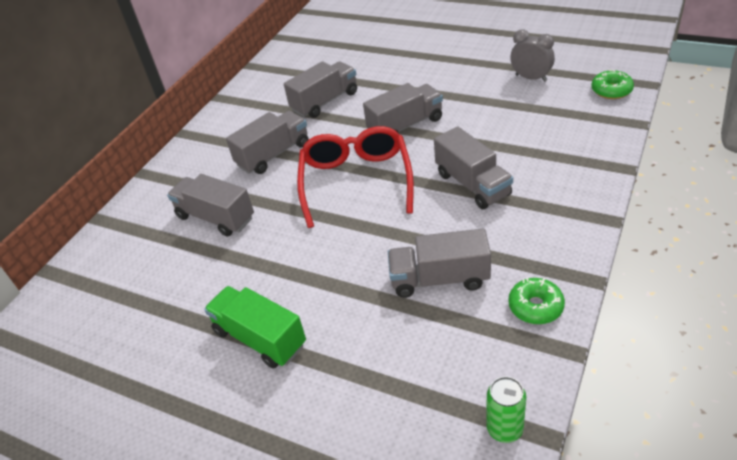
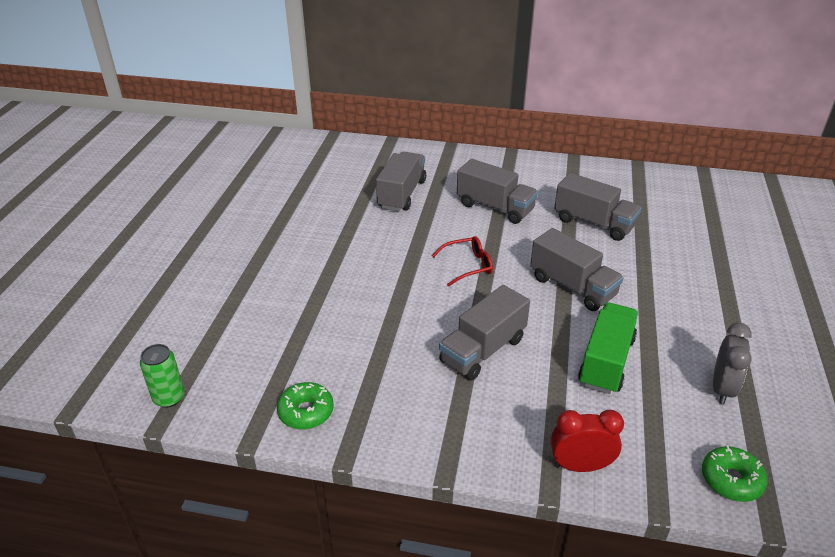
camera: 70 degrees right, 5 degrees down
green truck [204,286,306,368] -> green truck moved to [578,302,638,394]
red glasses [297,126,414,228] -> red glasses [432,236,493,286], size x0.49
grey truck [388,229,491,298] -> none
none -> red clock [551,410,624,472]

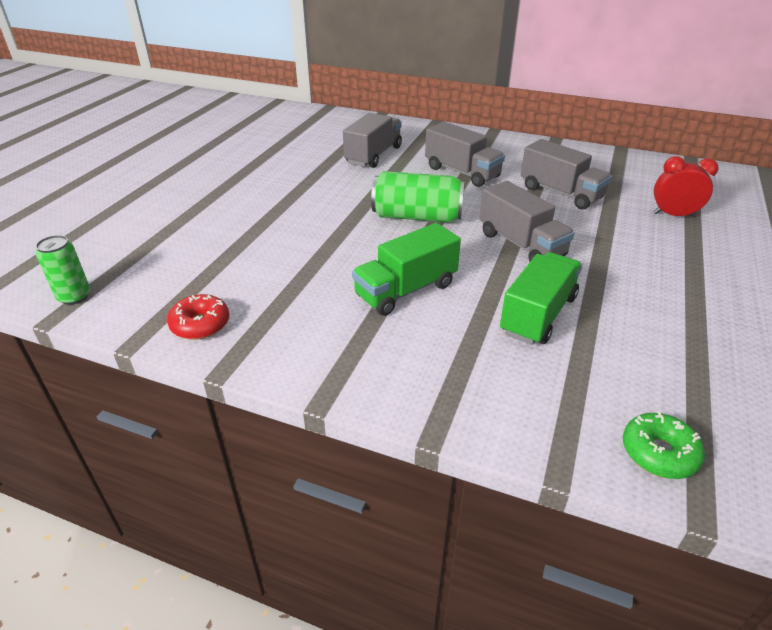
camera: 10 degrees right, 0 degrees up
green donut [277,382,334,430] -> red donut [167,294,229,340]
red glasses [432,236,493,286] -> green can [371,171,465,223]
grey truck [439,285,530,381] -> green truck [352,223,461,316]
red clock [551,410,624,472] -> red clock moved to [653,156,719,217]
grey clock [713,323,752,405] -> none

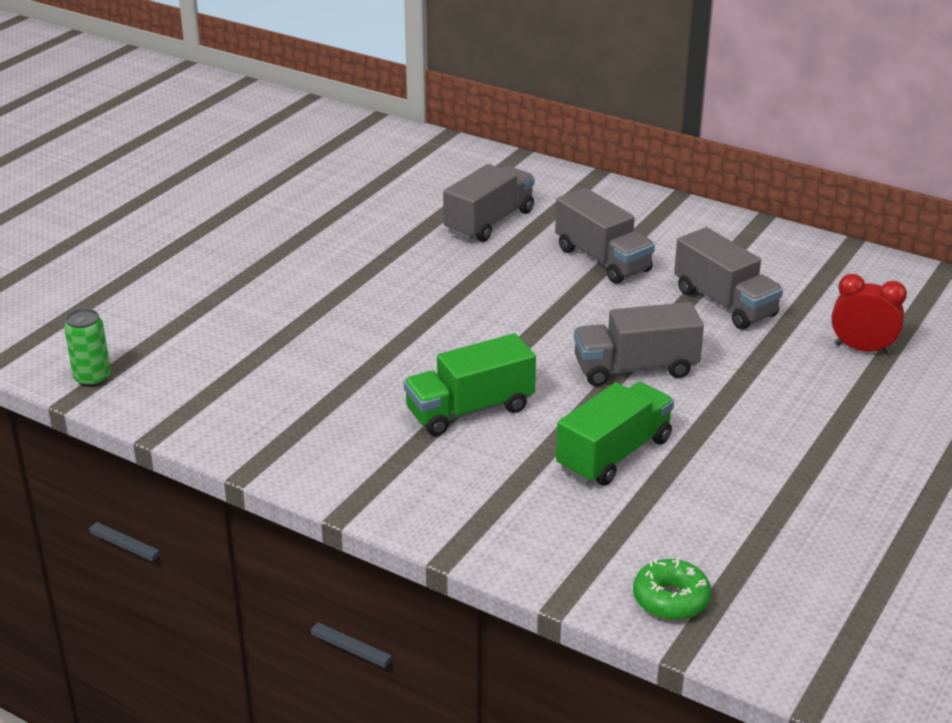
camera: 10 degrees right, 5 degrees down
red donut [167,294,229,340] -> none
green can [371,171,465,223] -> none
grey truck [479,181,575,262] -> grey truck turned 105 degrees clockwise [574,302,704,386]

